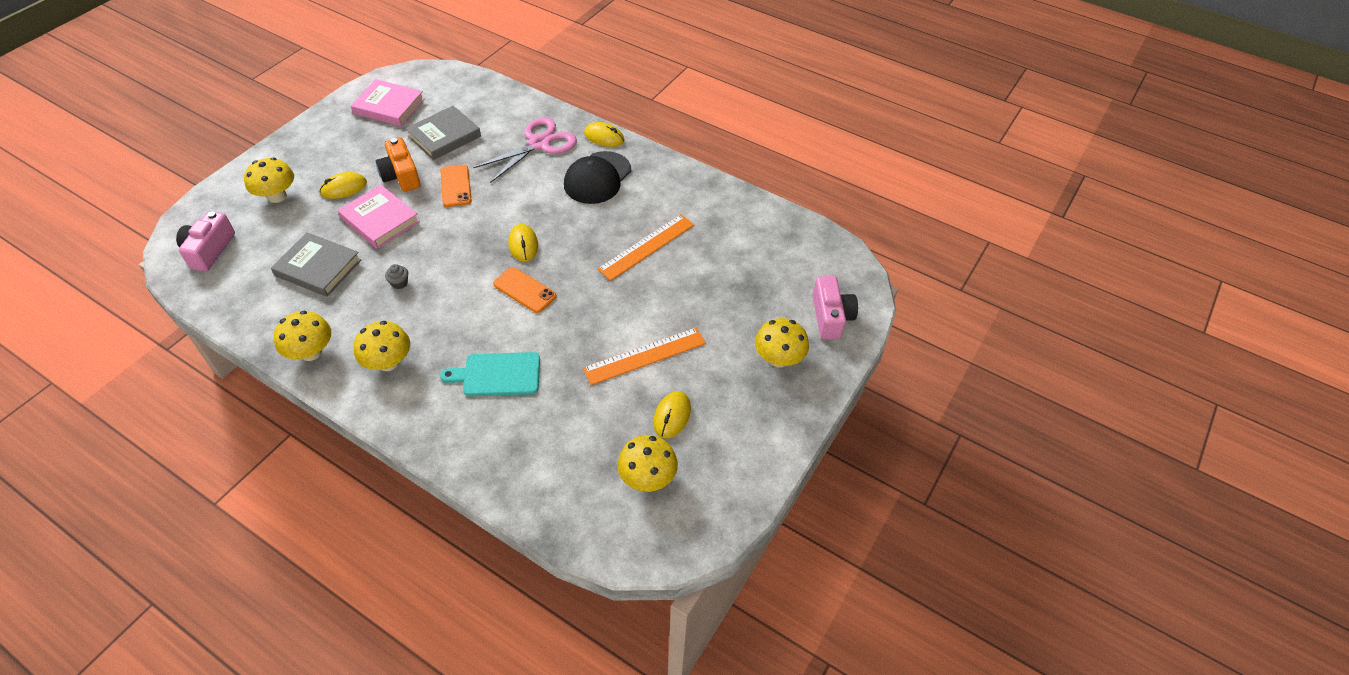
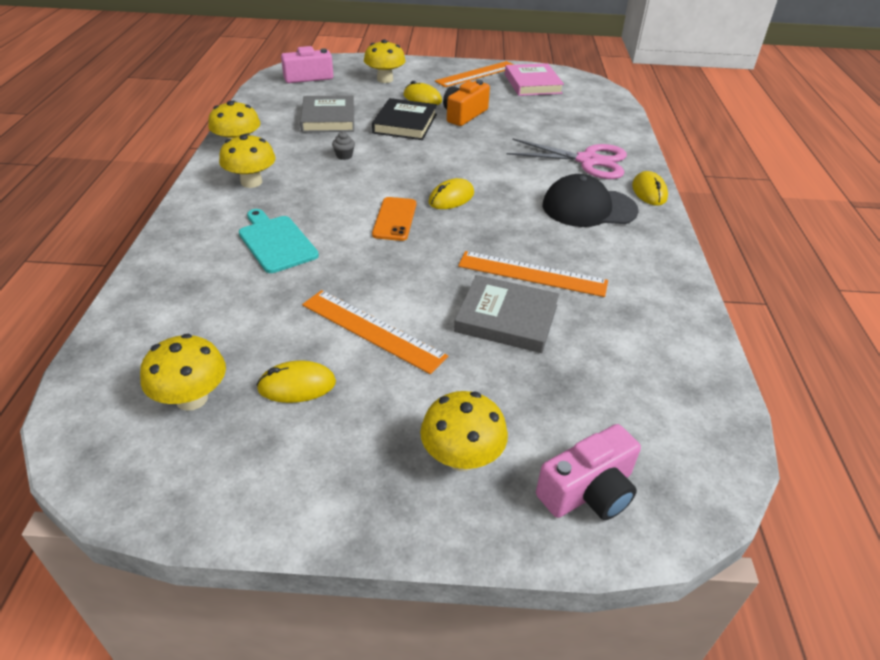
camera: 60 degrees right, 10 degrees down
pink book [338,185,420,249] -> black book [372,98,437,140]
grey book [405,106,481,160] -> grey book moved to [454,275,559,353]
orange phone [440,165,472,207] -> none
none -> orange ruler [435,61,514,87]

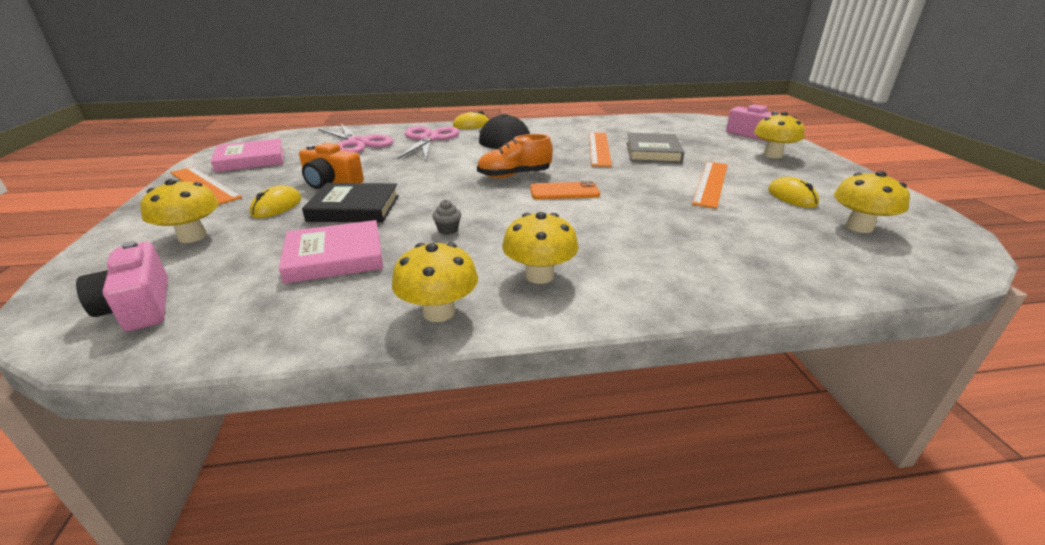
camera: 100 degrees left, 10 degrees down
turquoise cutting board [239,209,319,273] -> none
grey book [300,95,354,132] -> pink book [279,220,383,284]
yellow mouse [428,178,474,209] -> orange shoe [477,134,553,178]
none -> pink scissors [318,124,393,153]

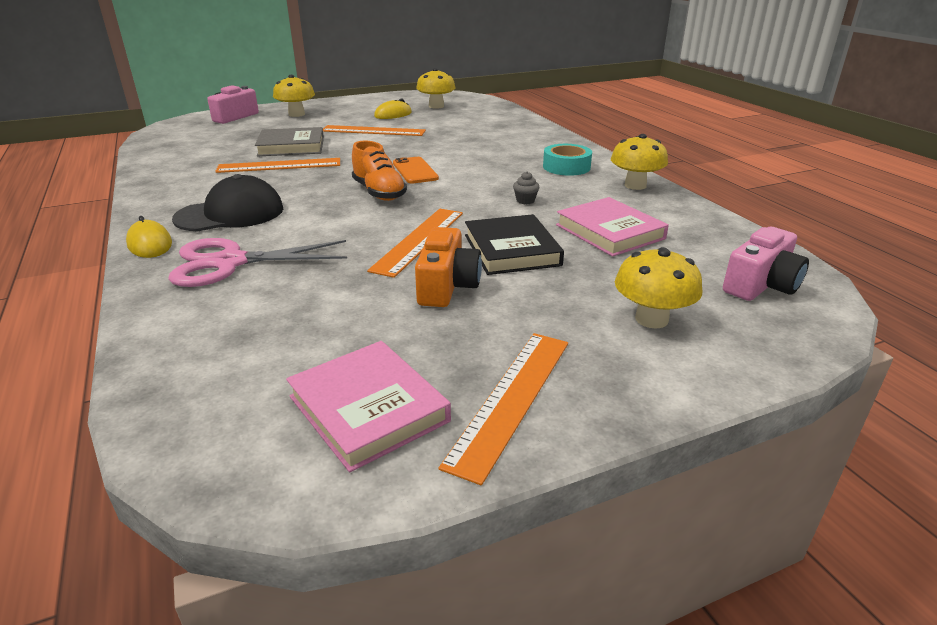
camera: 105 degrees left, 0 degrees up
yellow mouse [249,185,301,218] -> none
pink scissors [318,124,393,153] -> none
yellow mushroom [502,212,579,284] -> turquoise tape [543,144,592,176]
none -> orange ruler [367,209,463,278]

